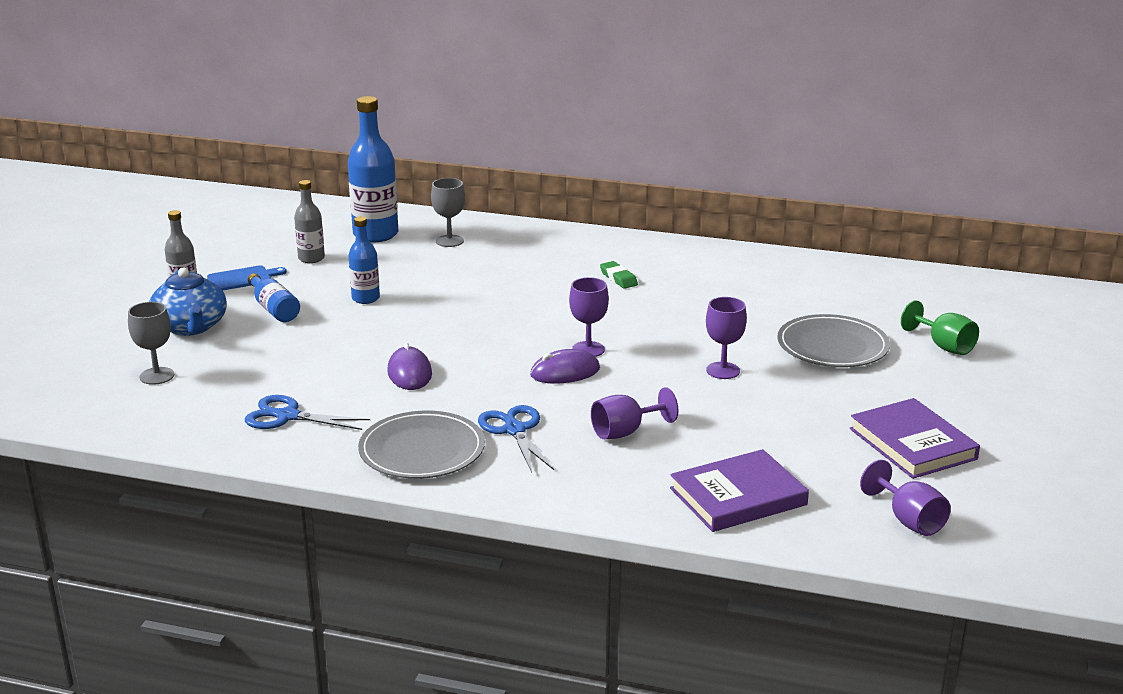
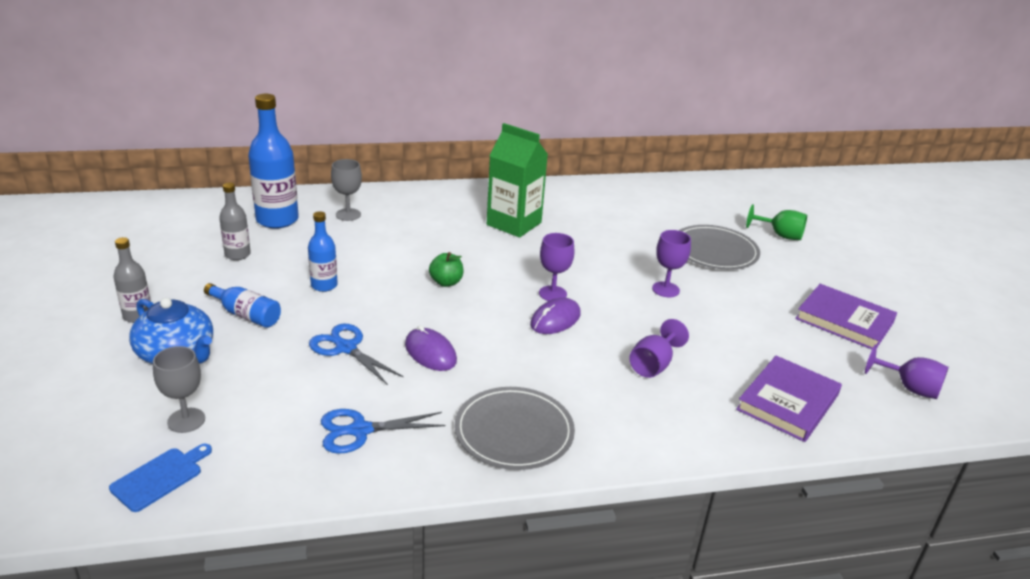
camera: 30 degrees left, 5 degrees up
blue cutting board [207,265,287,291] -> blue cutting board moved to [109,444,212,512]
blue scissors [478,405,554,472] -> blue scissors moved to [309,323,403,385]
green eraser [600,261,638,289] -> green carton [487,123,548,237]
none -> green apple [429,252,463,287]

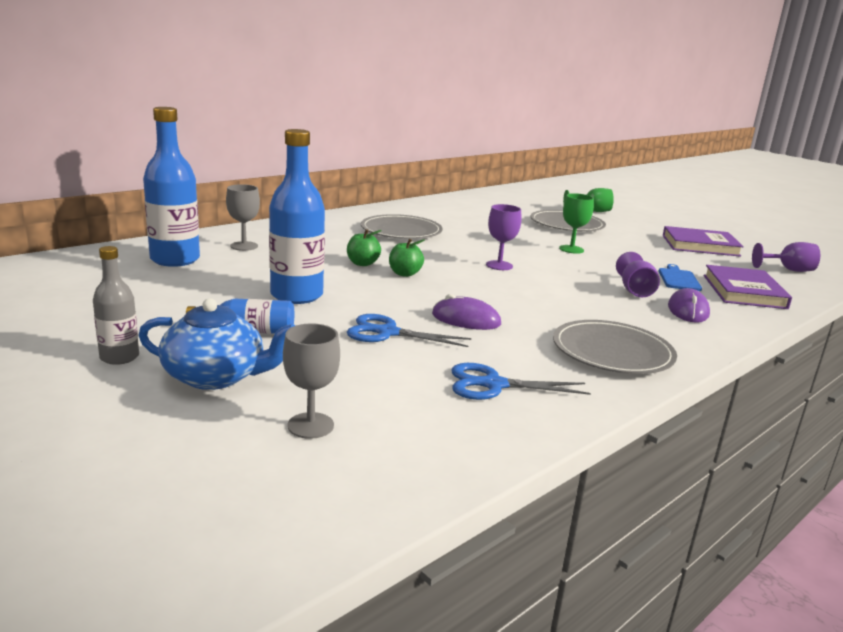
camera: 30 degrees left, 10 degrees down
blue cutting board [109,444,212,512] -> blue cutting board moved to [658,264,702,291]
grey bottle [219,183,251,260] -> none
blue bottle [308,211,338,292] -> blue bottle [269,129,325,304], size x1.78
blue scissors [321,409,445,454] -> blue scissors turned 45 degrees clockwise [451,363,591,400]
green carton [487,123,548,237] -> grey plate [361,214,443,239]
purple mouse [530,298,581,334] -> purple mouse moved to [668,288,710,323]
purple goblet [652,230,691,297] -> green goblet [559,193,594,254]
none -> green apple [347,229,382,266]

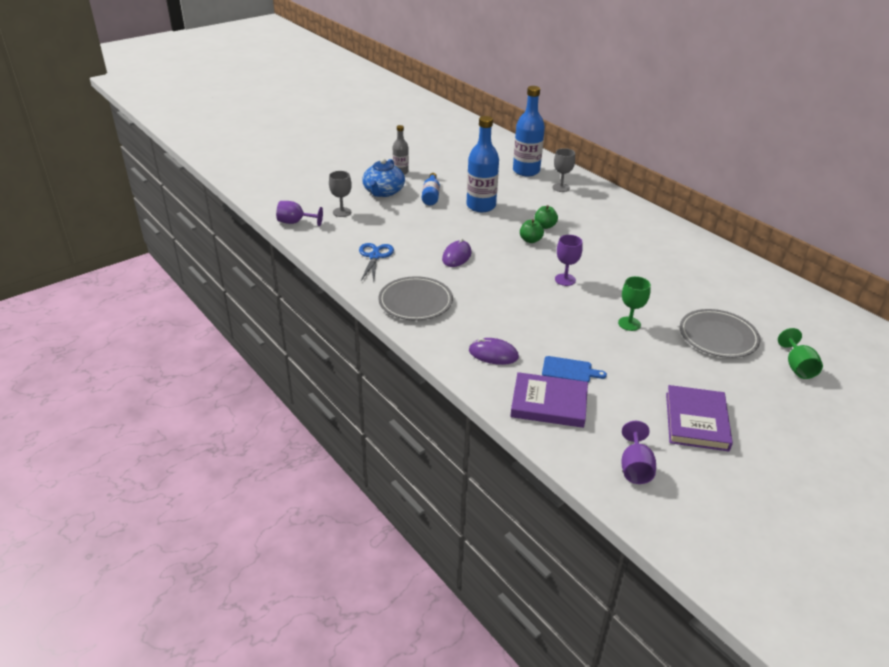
camera: 95 degrees right, 15 degrees up
blue scissors [347,314,471,347] -> none
grey plate [361,214,443,239] -> none
purple goblet [616,252,660,297] -> purple goblet moved to [276,201,323,226]

